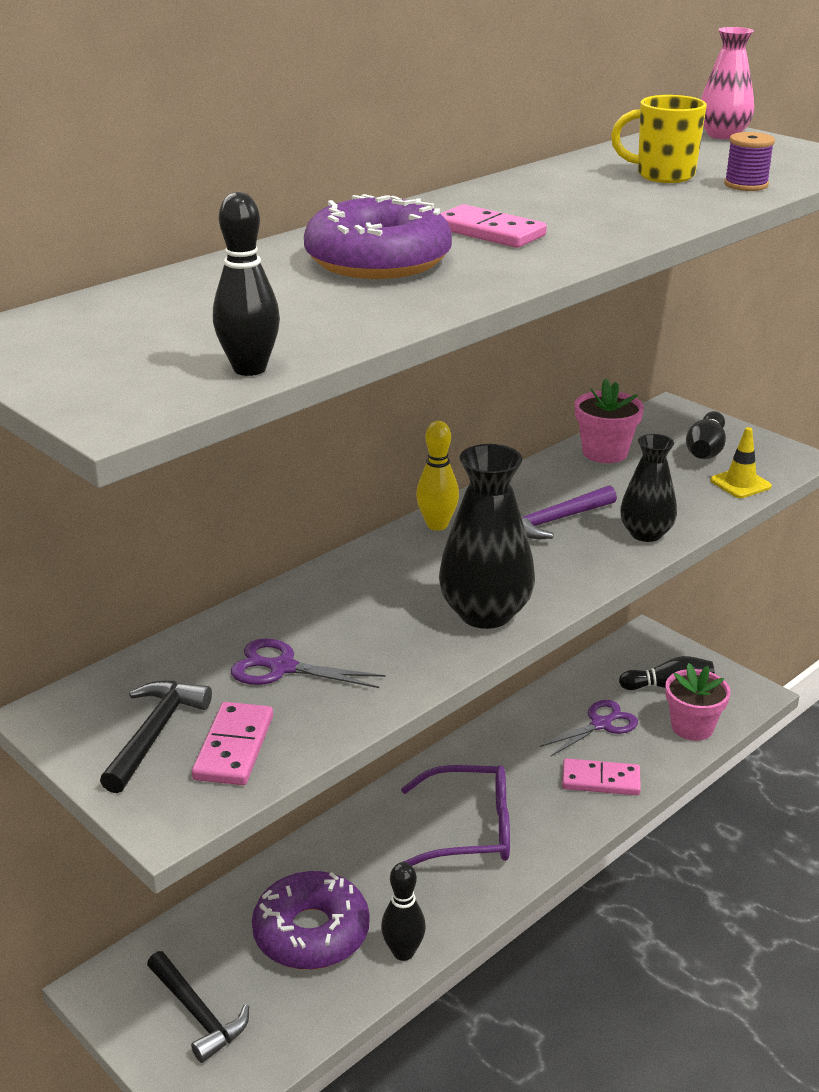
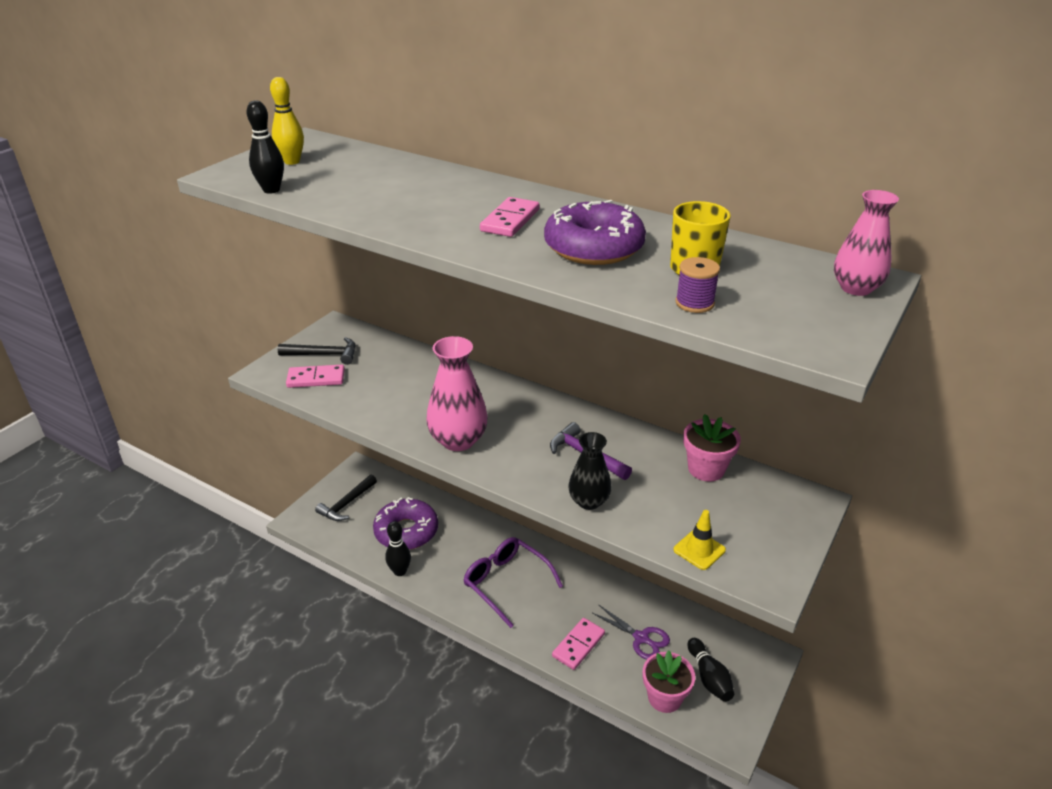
camera: 75 degrees right, 5 degrees up
purple scissors [231,638,386,688] -> none
purple donut [304,194,452,279] -> purple donut moved to [544,200,646,265]
purple glasses [401,765,510,866] -> purple glasses turned 150 degrees clockwise [463,537,563,628]
yellow bowling pin [416,421,459,531] -> yellow bowling pin moved to [270,77,304,165]
black vase [439,444,535,629] -> pink vase [426,336,488,451]
pink domino [562,758,641,795] -> pink domino turned 45 degrees clockwise [552,618,605,670]
black bowling pin [686,411,726,459] -> none

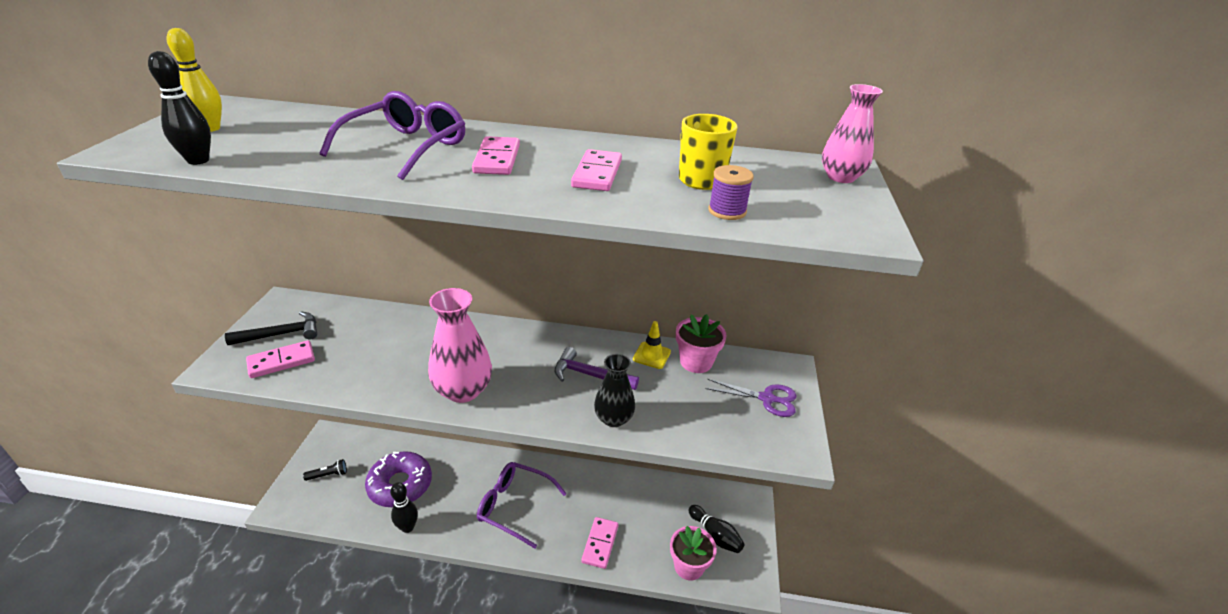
camera: 25 degrees left, 0 degrees up
black hammer [315,475,377,521] -> black flashlight [303,459,347,481]
purple donut [544,200,646,265] -> pink domino [571,149,622,191]
purple scissors [593,605,670,659] -> purple scissors moved to [705,379,797,417]
yellow traffic cone [673,510,726,570] -> yellow traffic cone moved to [633,321,671,369]
none -> purple glasses [320,91,465,180]

